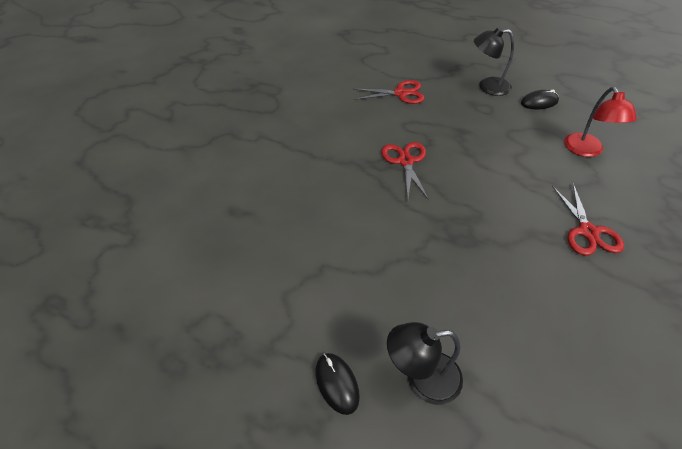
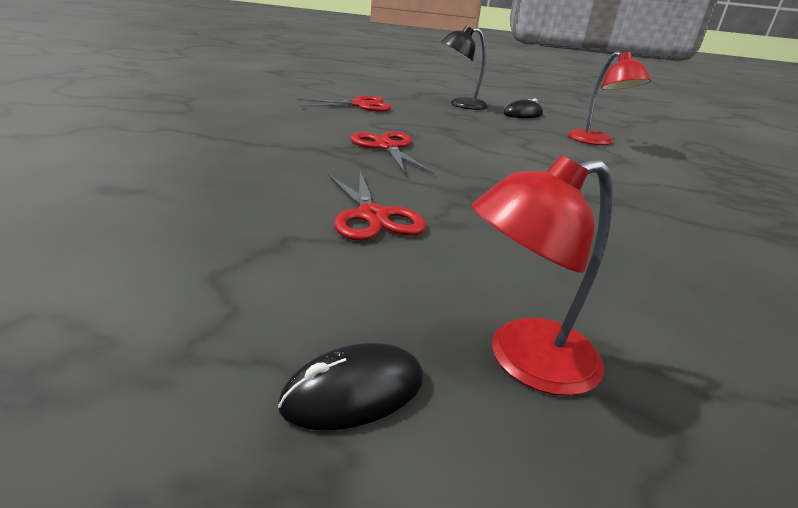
camera: 20 degrees left, 20 degrees down
black mouse [316,353,360,415] -> black mouse turned 75 degrees counterclockwise [278,343,423,430]
black lamp [387,322,463,405] -> red lamp [472,155,613,396]
red scissors [552,183,624,256] -> red scissors moved to [328,171,426,241]

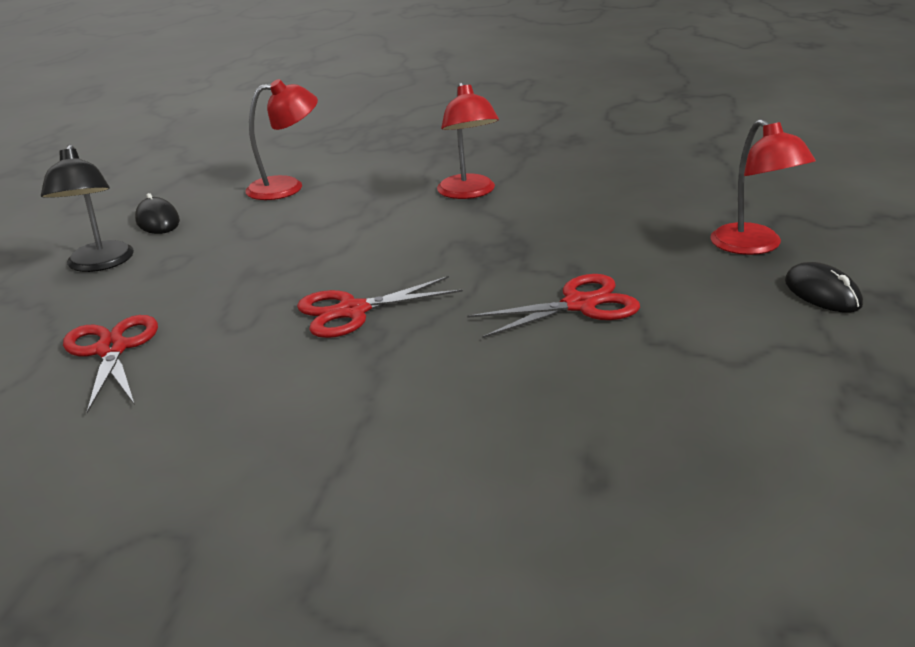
camera: 85 degrees left, 0 degrees up
none -> red lamp [437,82,499,199]

